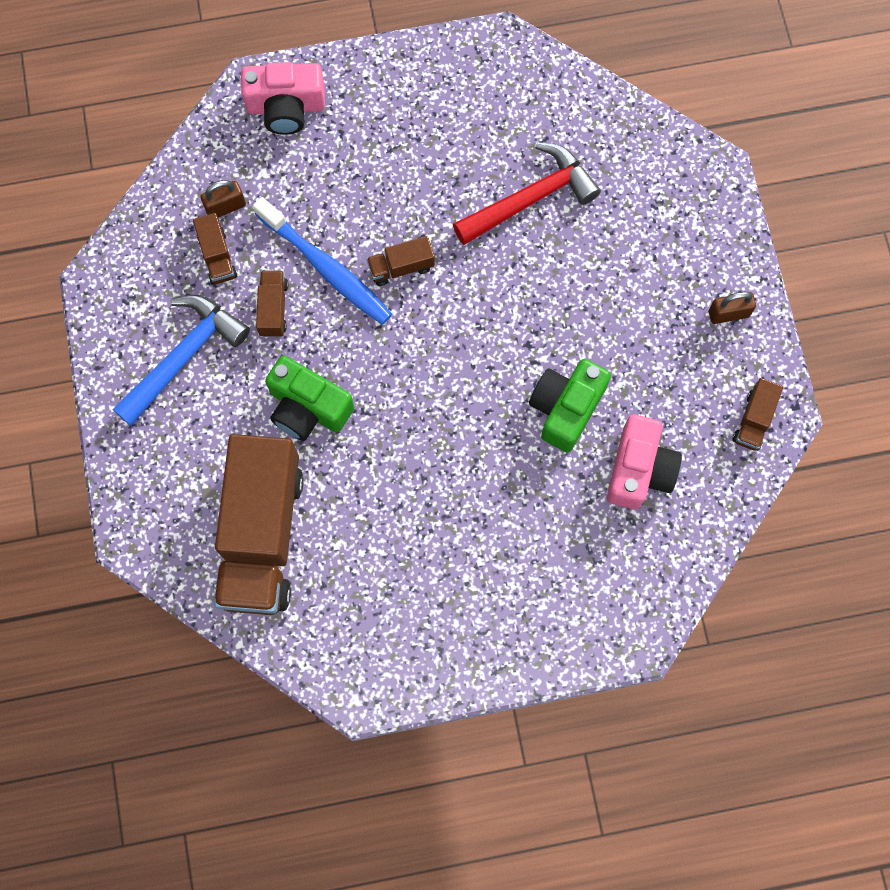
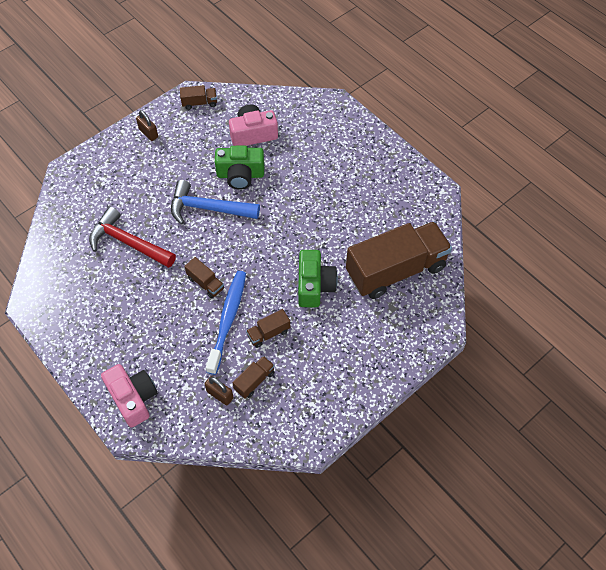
camera: 120 degrees left, 15 degrees down
blue hammer [113,295,250,426] -> blue hammer moved to [171,180,260,224]

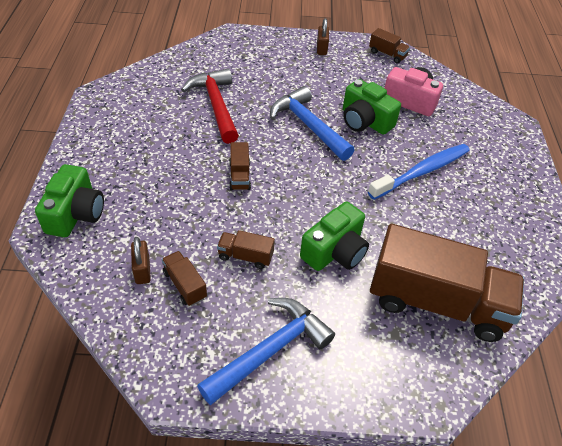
camera: 40 degrees right, 10 degrees down
pink camera [101,364,157,428] -> green camera [35,164,104,237]
blue toothbrush [206,271,246,375] -> blue toothbrush moved to [368,144,470,200]
brown truck [232,356,275,399] -> brown truck turned 120 degrees counterclockwise [162,251,207,306]
none -> blue hammer [197,298,335,405]

